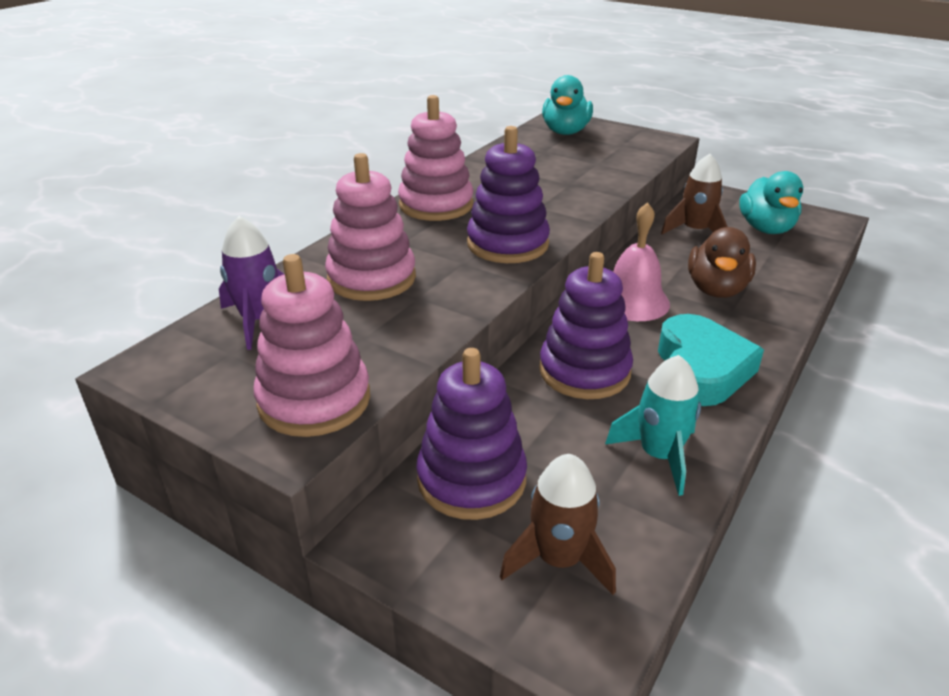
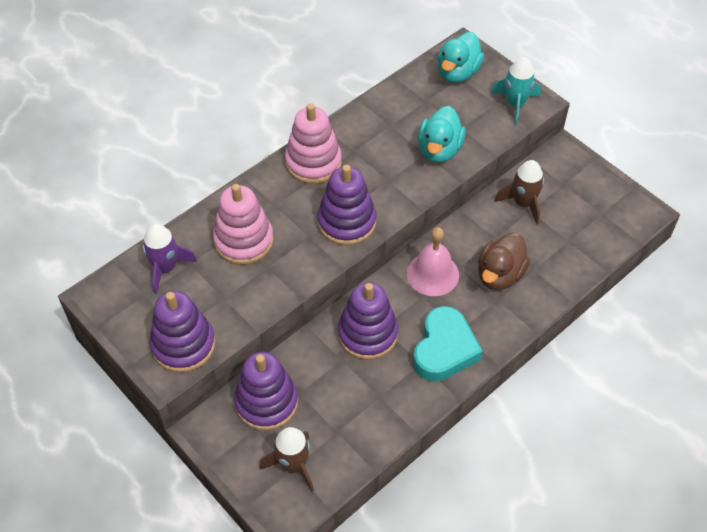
camera: 15 degrees right, 20 degrees up
pink stacking toy [253,254,370,437] -> purple stacking toy [150,291,215,373]
turquoise rocket [605,355,701,496] -> turquoise rocket moved to [491,57,541,125]
turquoise duck [739,171,803,234] -> turquoise duck moved to [418,106,466,163]

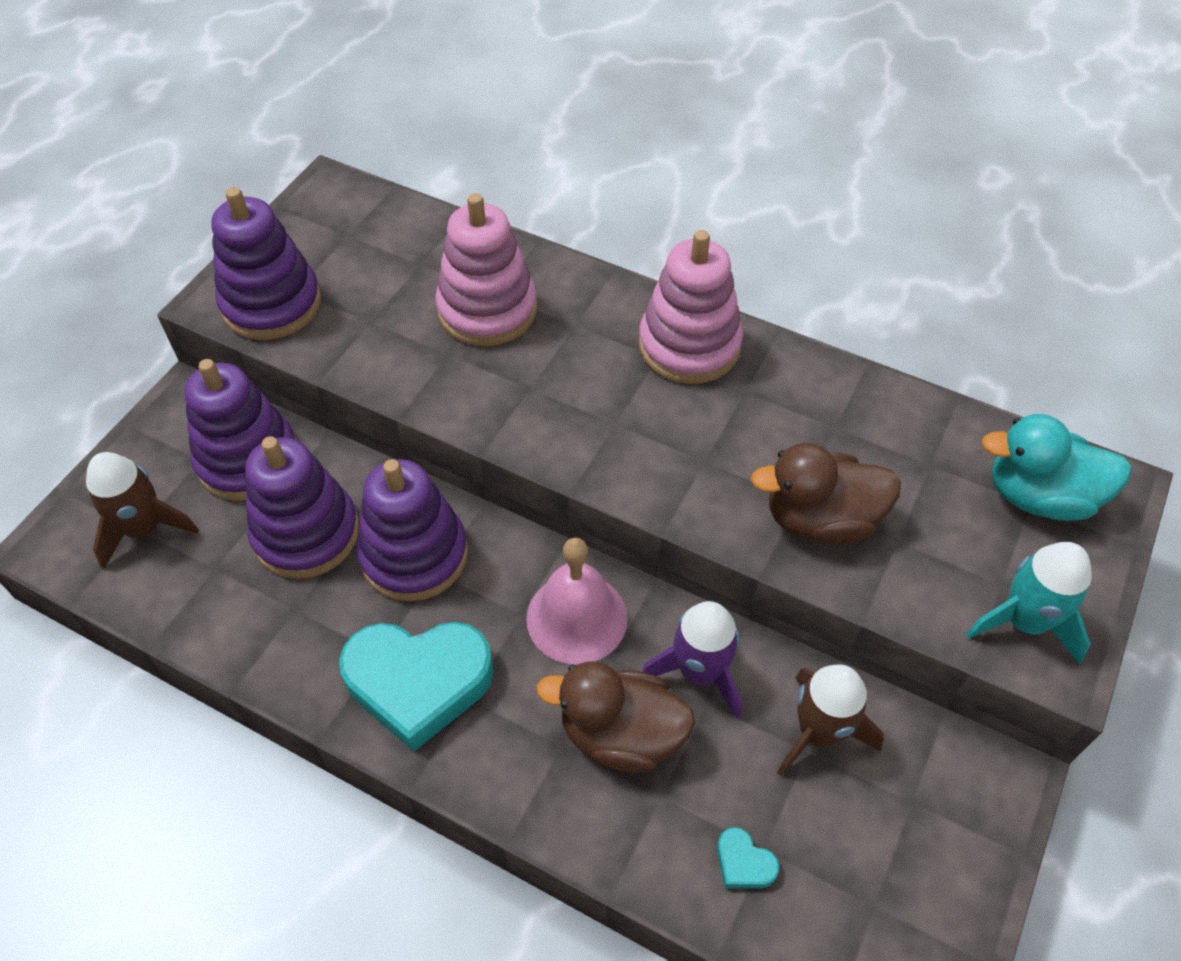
camera: 70 degrees right, 0 degrees up
purple rocket [142,224,197,294] -> purple rocket moved to [642,601,742,719]
purple stacking toy [317,165,377,245] -> purple stacking toy moved to [245,436,359,579]
turquoise duck [418,106,466,163] -> brown duck [751,442,901,544]
none -> turquoise heart [717,827,779,888]

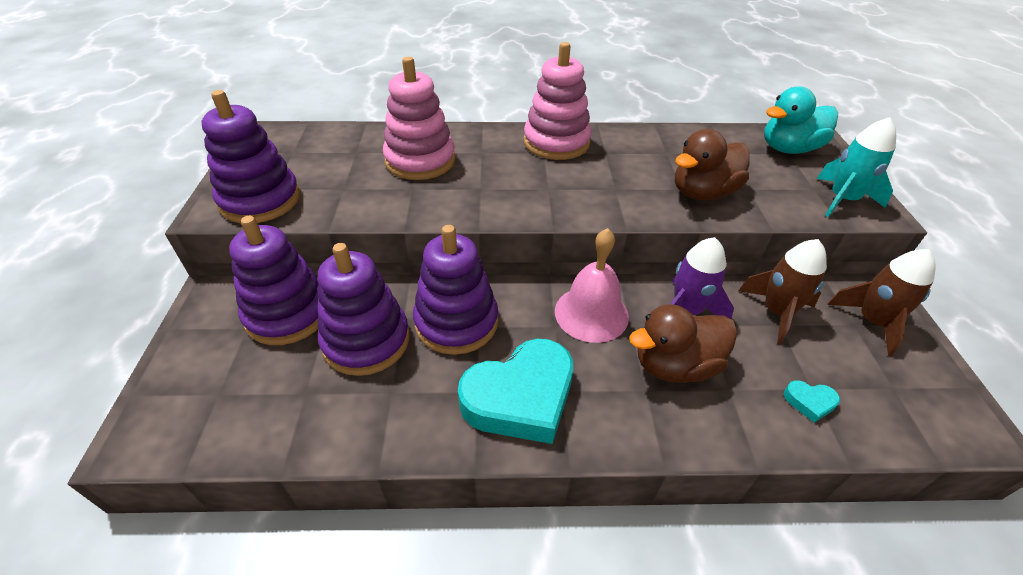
camera: 30 degrees left, 10 degrees down
brown rocket [86,452,199,569] -> brown rocket moved to [827,249,936,356]

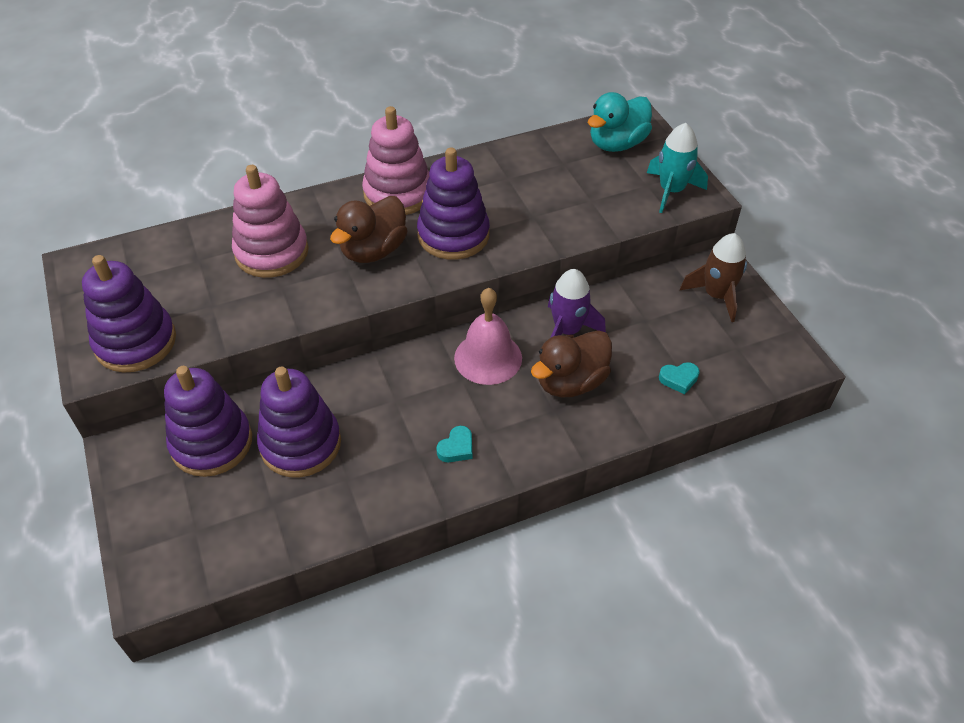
camera: 20 degrees left, 5 degrees up
purple stacking toy [413,225,498,355] -> purple stacking toy moved to [417,148,490,260]
turquoise heart [458,339,573,444] -> turquoise heart [437,426,472,462], size x0.41
brown duck [675,129,750,201] -> brown duck moved to [330,196,408,263]
brown rocket [739,239,827,344] -> none

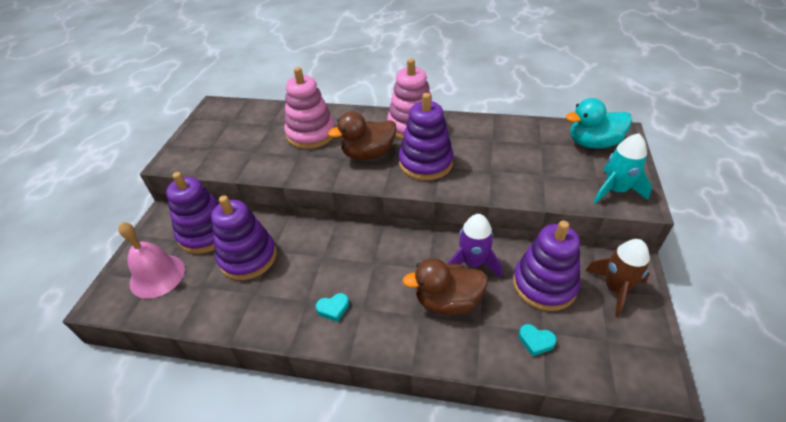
camera: 35 degrees right, 5 degrees down
purple stacking toy [82,255,176,372] -> purple stacking toy moved to [513,220,580,311]
pink bell [454,288,522,385] -> pink bell moved to [118,222,185,299]

